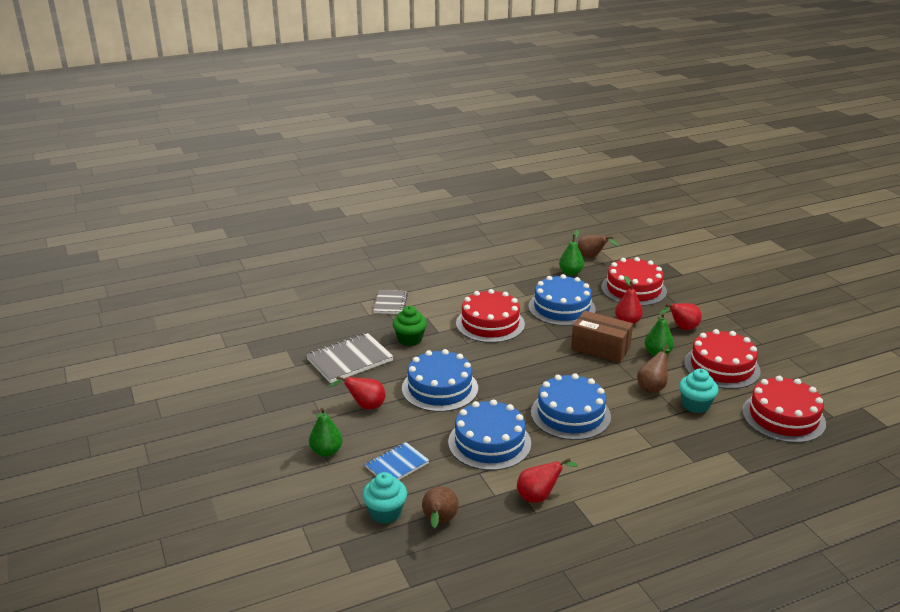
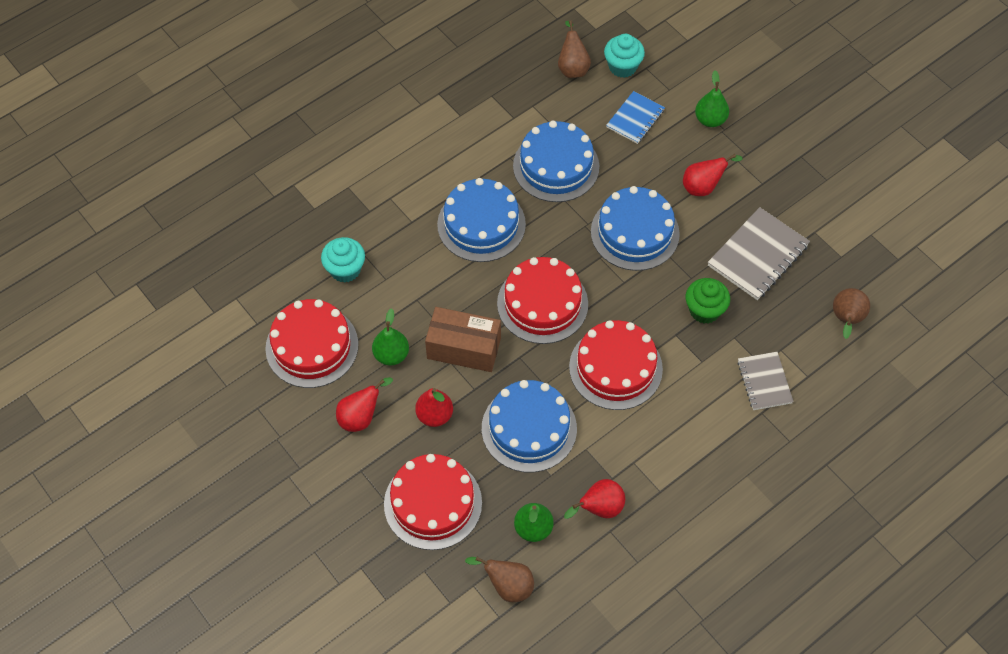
camera: 165 degrees right, 30 degrees up
red pear [517,458,578,503] -> red pear moved to [564,479,625,519]
brown pear [637,345,670,393] -> brown pear moved to [833,288,870,339]
red cake [742,376,826,443] -> red cake moved to [497,257,588,344]

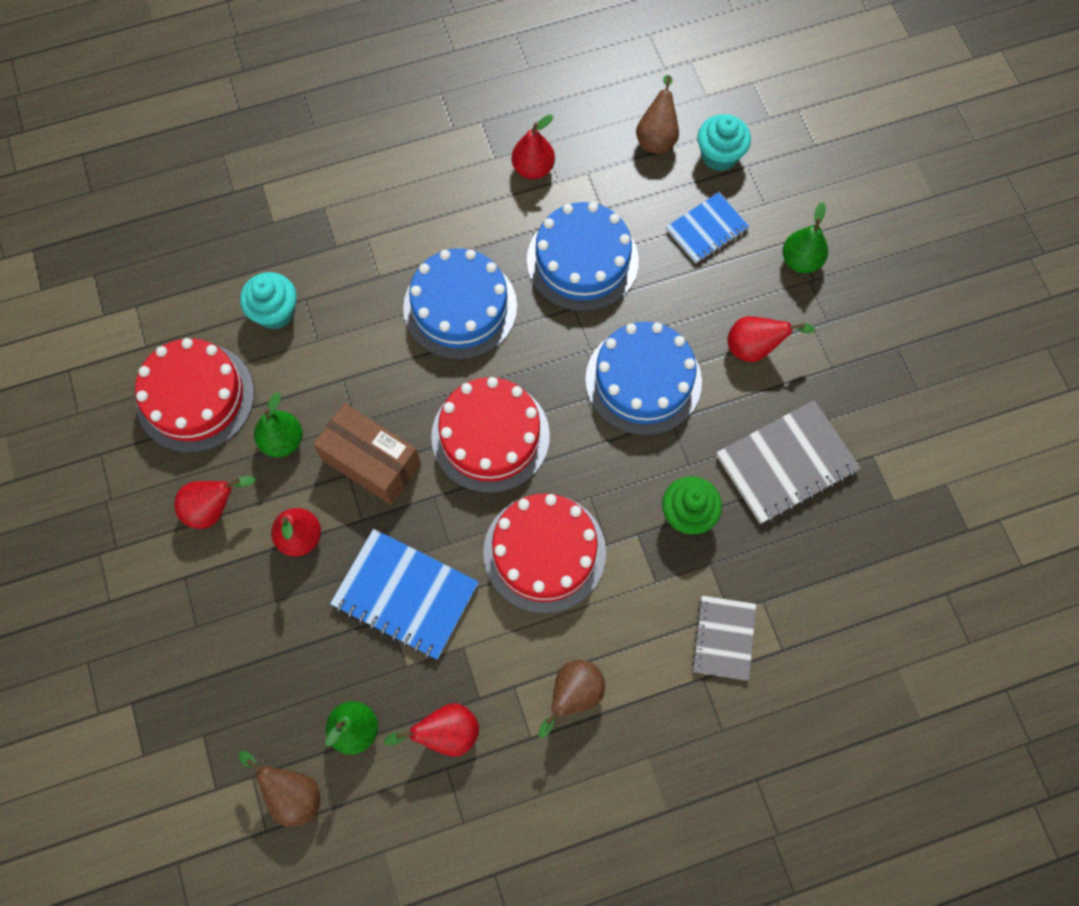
camera: 20 degrees right, 10 degrees up
red cake [384,454,482,550] -> none
blue cake [482,380,577,473] -> blue notebook [330,529,479,660]
brown pear [833,288,870,339] -> brown pear moved to [538,660,605,738]
none -> red pear [512,114,555,179]

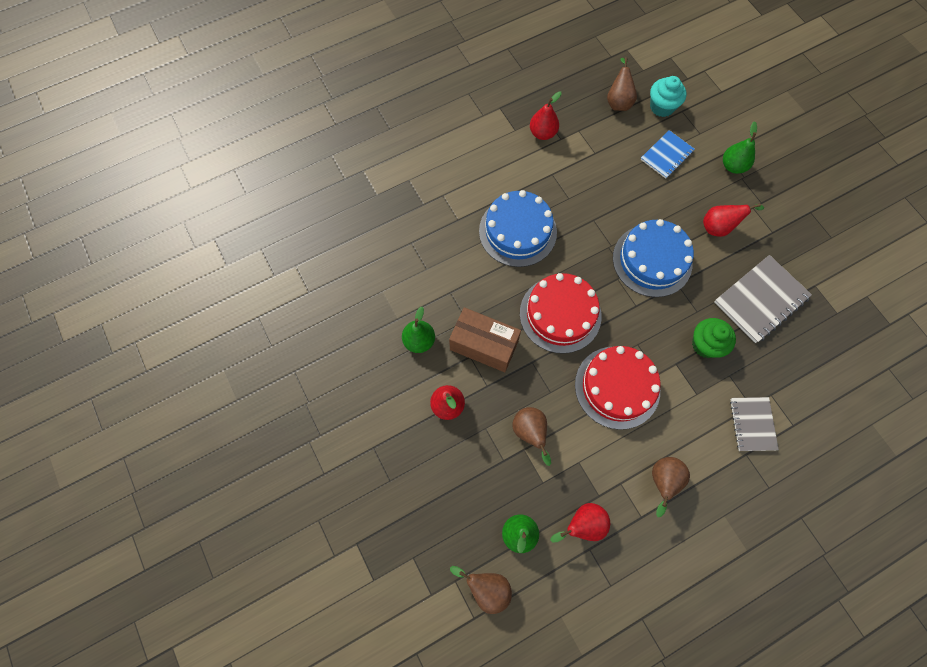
camera: 10 degrees left, 0 degrees up
red cake [135,338,254,453] -> none
red pear [174,476,256,529] -> none
turquoise cupcake [240,272,297,329] -> none
blue notebook [330,529,479,660] -> brown pear [513,407,551,466]
blue cake [527,202,639,312] -> none

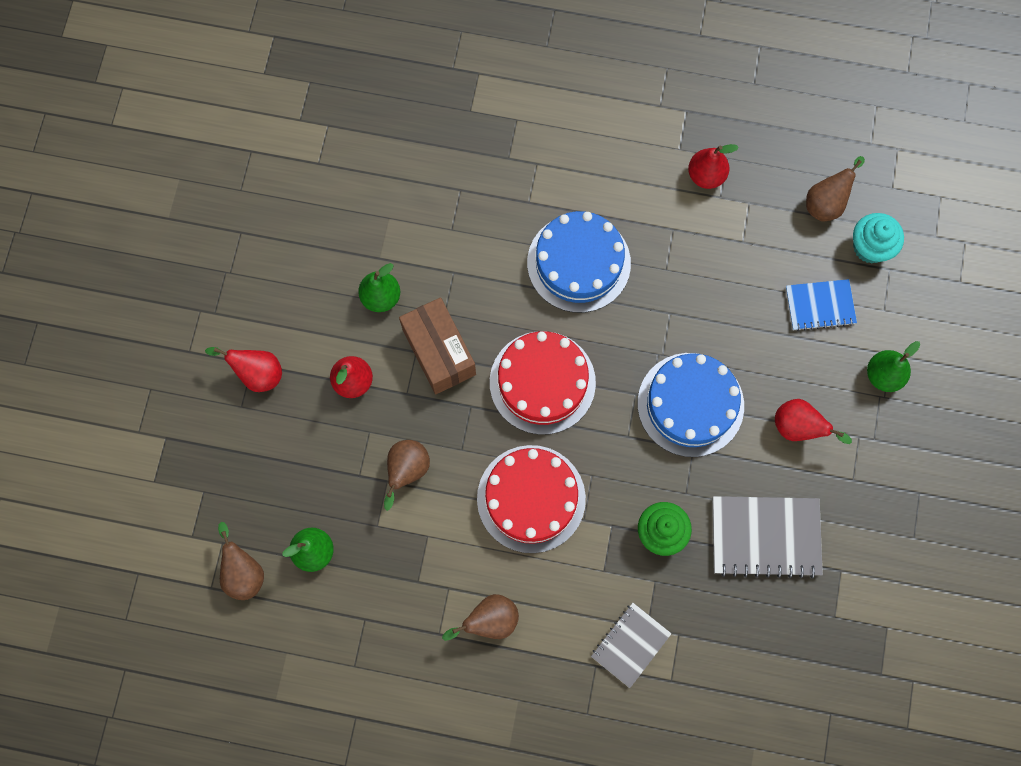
camera: 40 degrees right, 5 degrees up
red pear [550,503,610,543] -> red pear moved to [205,347,282,392]

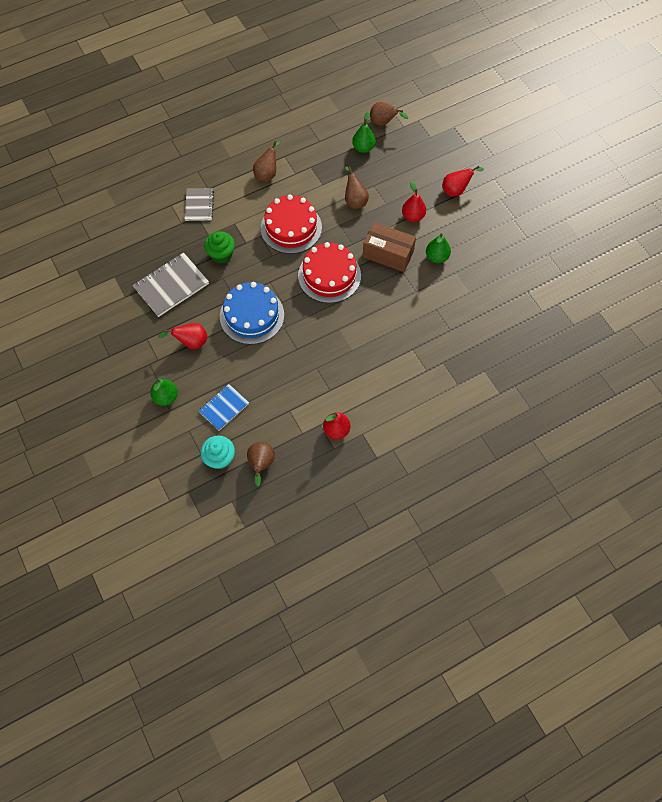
camera: 140 degrees right, 10 degrees down
blue cake [527,211,631,313] -> none

